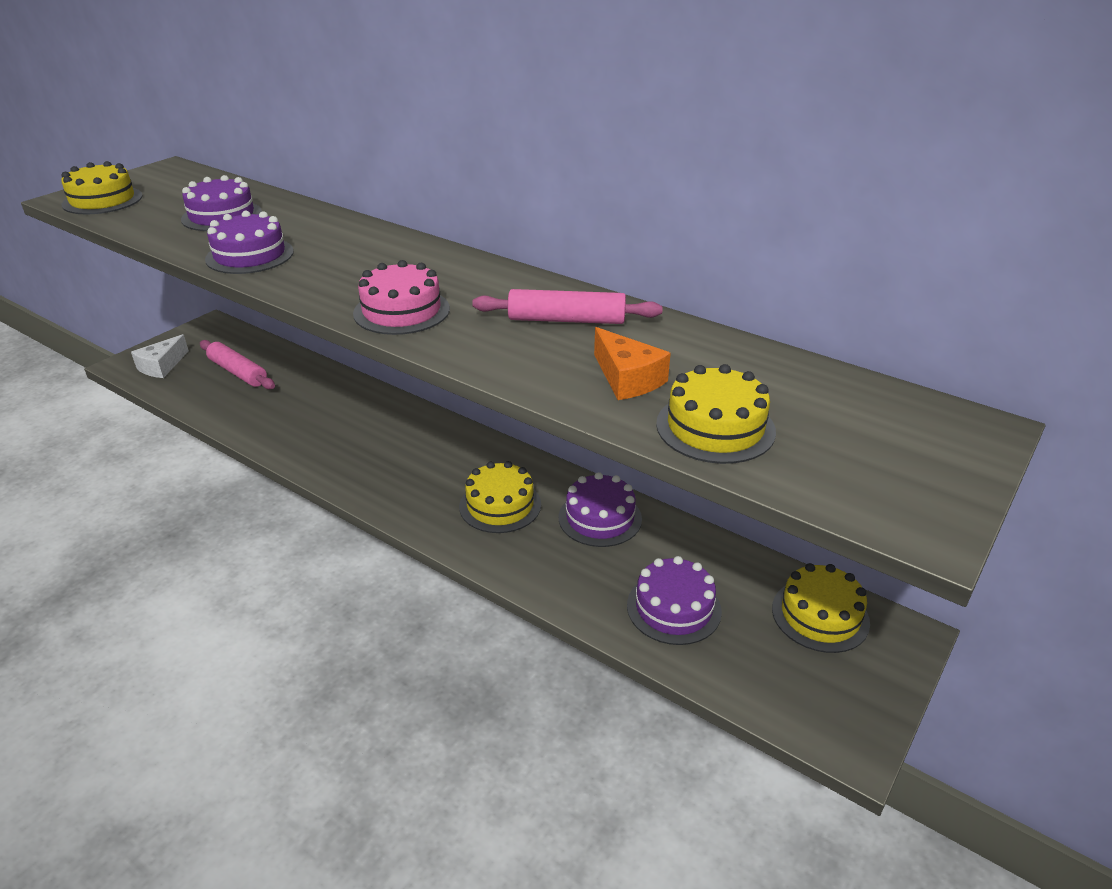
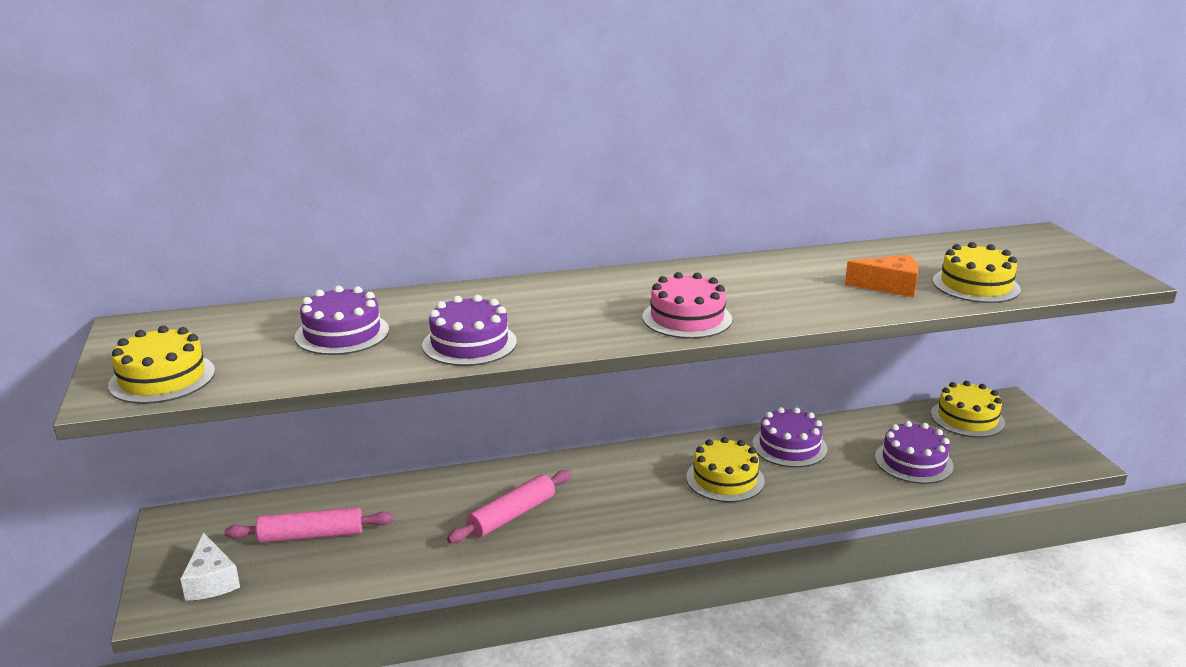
camera: 50 degrees left, 10 degrees down
pink rolling pin [472,289,663,324] -> pink rolling pin moved to [447,470,571,543]

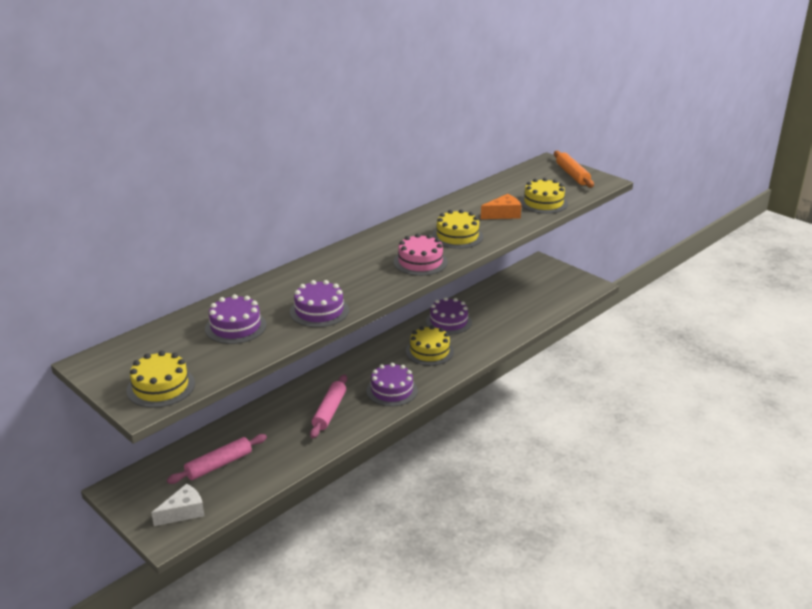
camera: 30 degrees left, 5 degrees up
white cheese [181,533,240,601] -> white cheese turned 75 degrees counterclockwise [152,484,204,526]
purple cake [875,421,954,484] -> purple cake moved to [366,363,418,407]
yellow cake [931,381,1005,438] -> yellow cake moved to [432,209,483,249]
none -> orange rolling pin [554,151,594,188]

